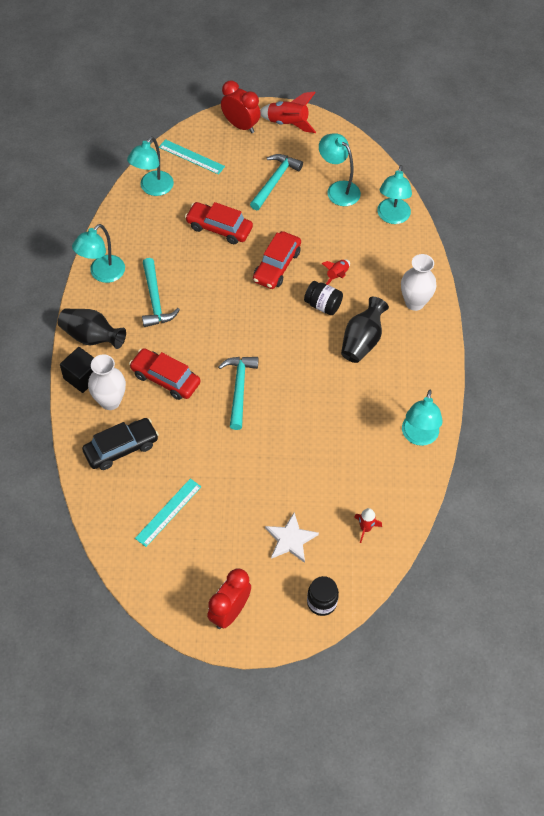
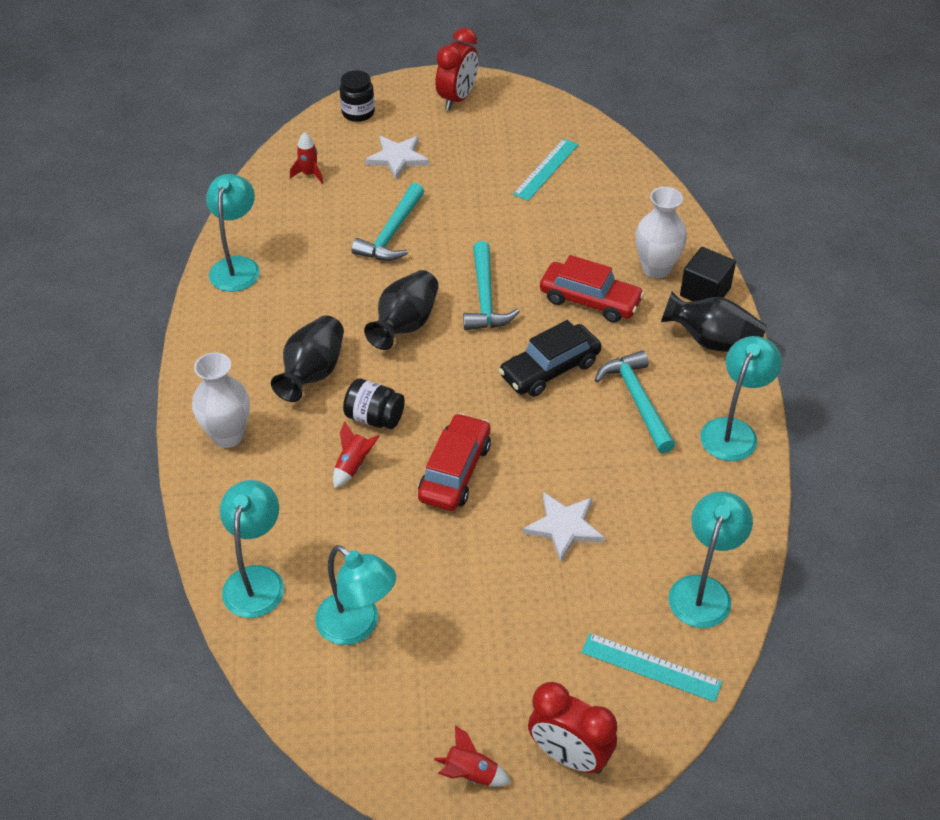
camera: 175 degrees right, 10 degrees down
black car [82,418,159,470] -> black car moved to [499,320,601,397]
red car [185,202,253,244] -> white star [523,492,605,562]
turquoise hammer [250,154,303,210] -> turquoise hammer moved to [351,183,424,261]
red rocket [260,91,316,133] -> red rocket [434,725,511,787], size x0.60
none -> black vase [364,270,439,350]

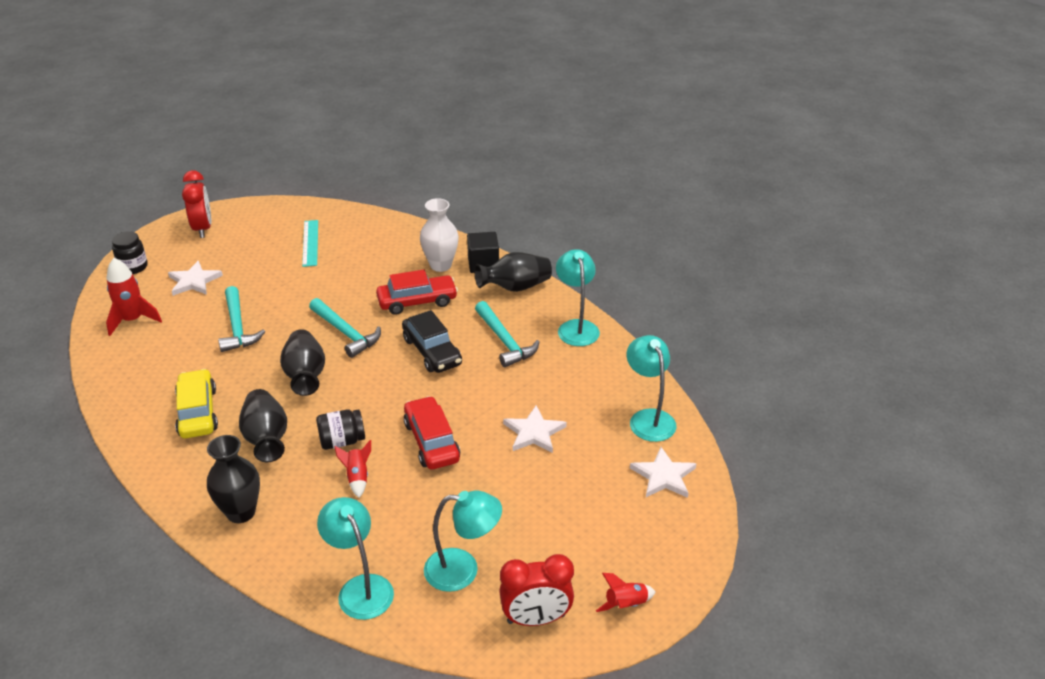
camera: 40 degrees left, 10 degrees down
white vase [192,352,250,448] -> black vase [207,435,260,523]
turquoise lamp [206,174,260,292] -> none
red rocket [290,132,323,184] -> red rocket [106,258,162,336], size x1.67
black car [499,320,601,397] -> black car turned 45 degrees counterclockwise [402,310,462,373]
red clock [528,682,617,774] -> red clock moved to [499,554,574,626]
turquoise ruler [581,633,722,702] -> white star [630,447,696,498]
turquoise hammer [595,350,675,453] -> turquoise hammer turned 150 degrees counterclockwise [475,301,539,367]
none -> yellow car [175,369,218,438]

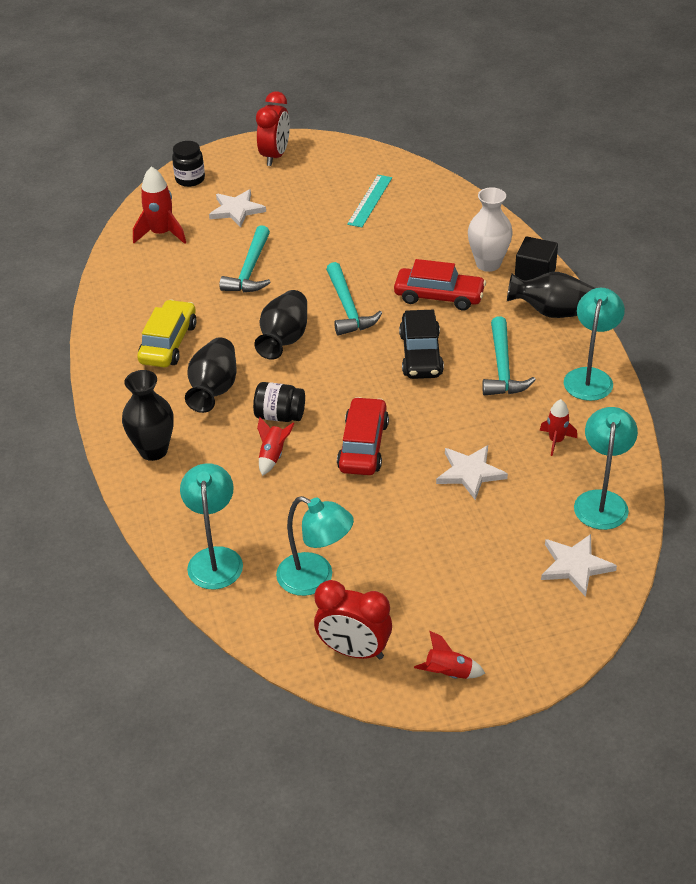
camera: 30 degrees right, 5 degrees up
none -> red rocket [540,399,577,456]

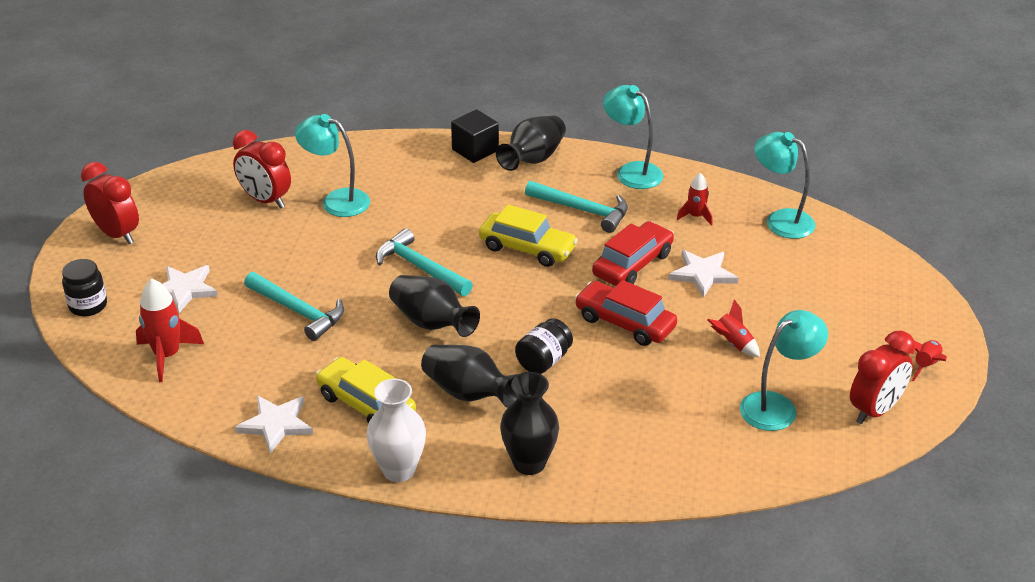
camera: 65 degrees left, 5 degrees down
turquoise lamp [180,463,243,589] -> turquoise lamp moved to [295,114,370,217]
red rocket [257,417,295,476] -> red rocket moved to [707,299,760,357]
turquoise hammer [326,262,382,336] -> turquoise hammer turned 150 degrees counterclockwise [376,228,473,296]
turquoise ruler [347,175,392,227] -> red clock [233,130,291,209]
red car [394,259,486,310] -> red car moved to [592,221,674,286]
black car [399,310,444,379] -> yellow car [479,204,578,267]
white vase [468,187,513,272] -> white vase moved to [367,379,426,482]
white star [541,534,617,597] -> white star moved to [235,396,313,454]

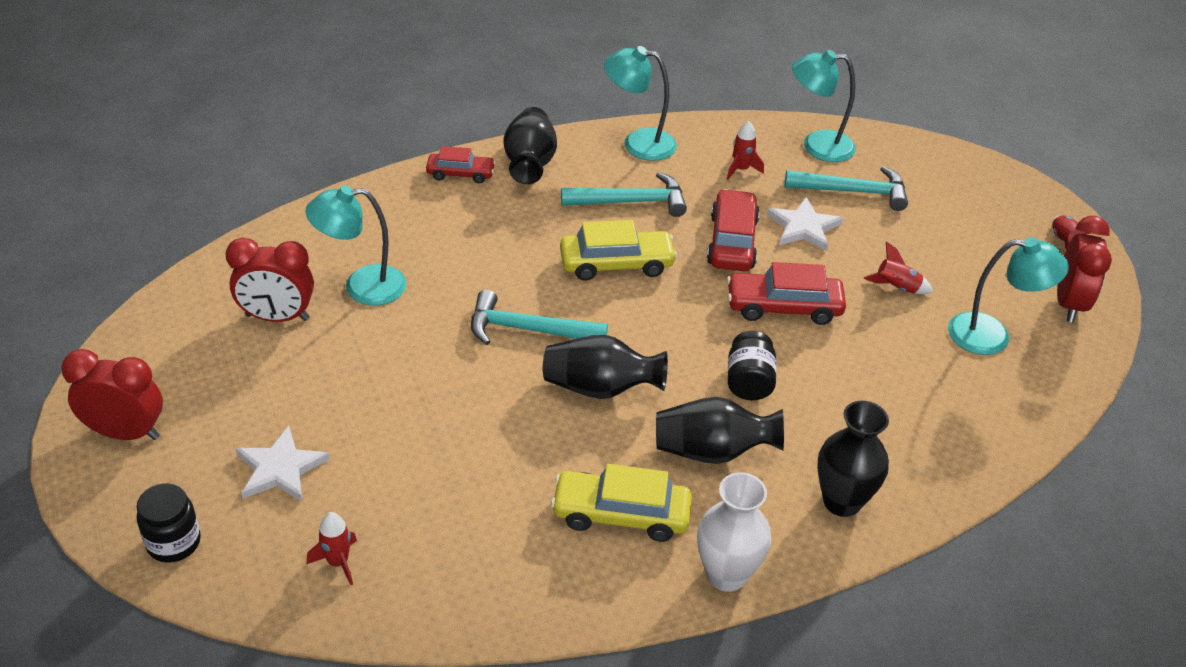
camera: 35 degrees left, 5 degrees up
red rocket [136,279,204,382] -> red rocket [307,512,357,585], size x0.60
white star [235,396,313,454] -> none
turquoise hammer [244,272,344,341] -> turquoise hammer moved to [784,166,908,211]
black cube [451,109,499,163] -> red car [426,146,496,183]
turquoise lamp [740,310,828,431] -> turquoise lamp turned 75 degrees clockwise [948,237,1069,355]

